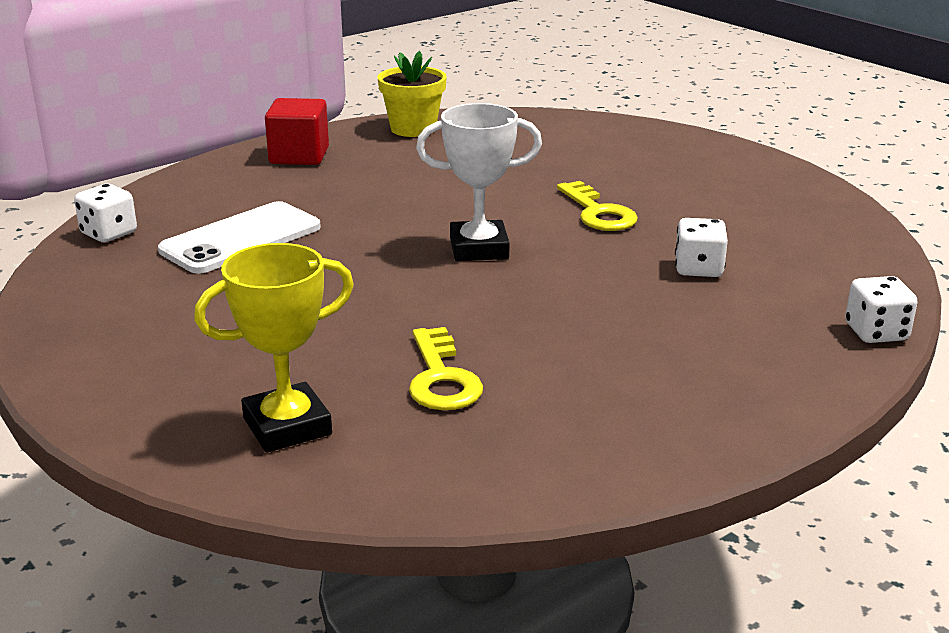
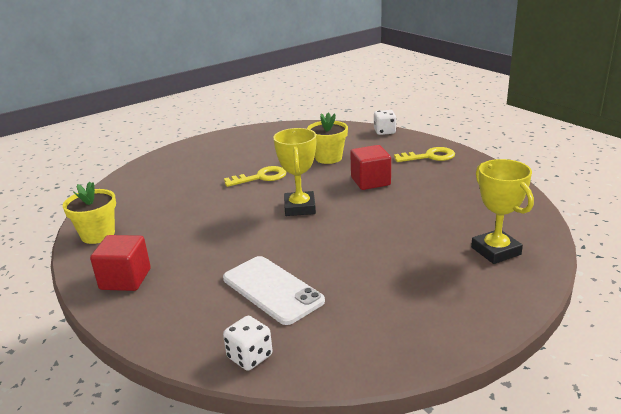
camera: 85 degrees left, 0 degrees up
yellow key [409,327,483,410] -> yellow key moved to [394,147,455,162]
white trophy [416,103,542,261] -> yellow trophy [273,128,316,216]
white dice [675,218,728,277] -> yellow flower pot [307,113,348,164]
none -> red cube [350,145,391,190]

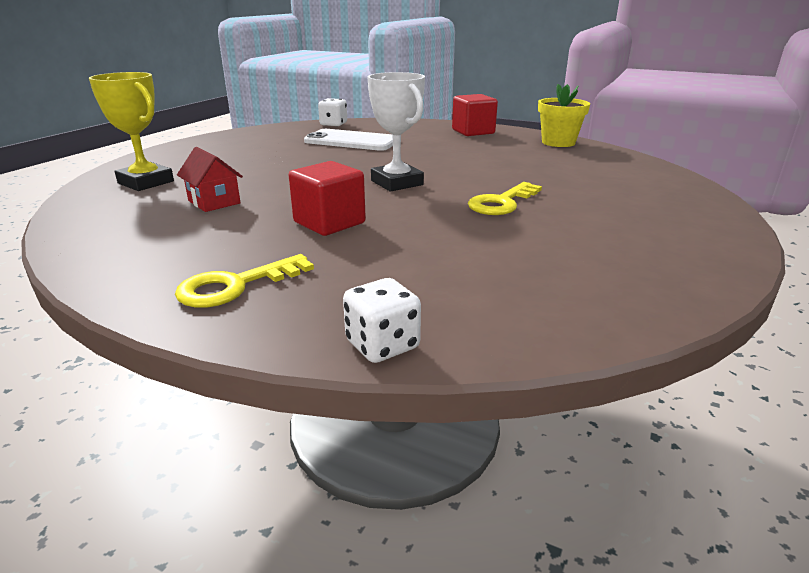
camera: 150 degrees right, 0 degrees up
yellow trophy [273,128,316,216] -> white trophy [367,72,425,192]
yellow flower pot [307,113,348,164] -> none
none -> red house [177,147,243,212]

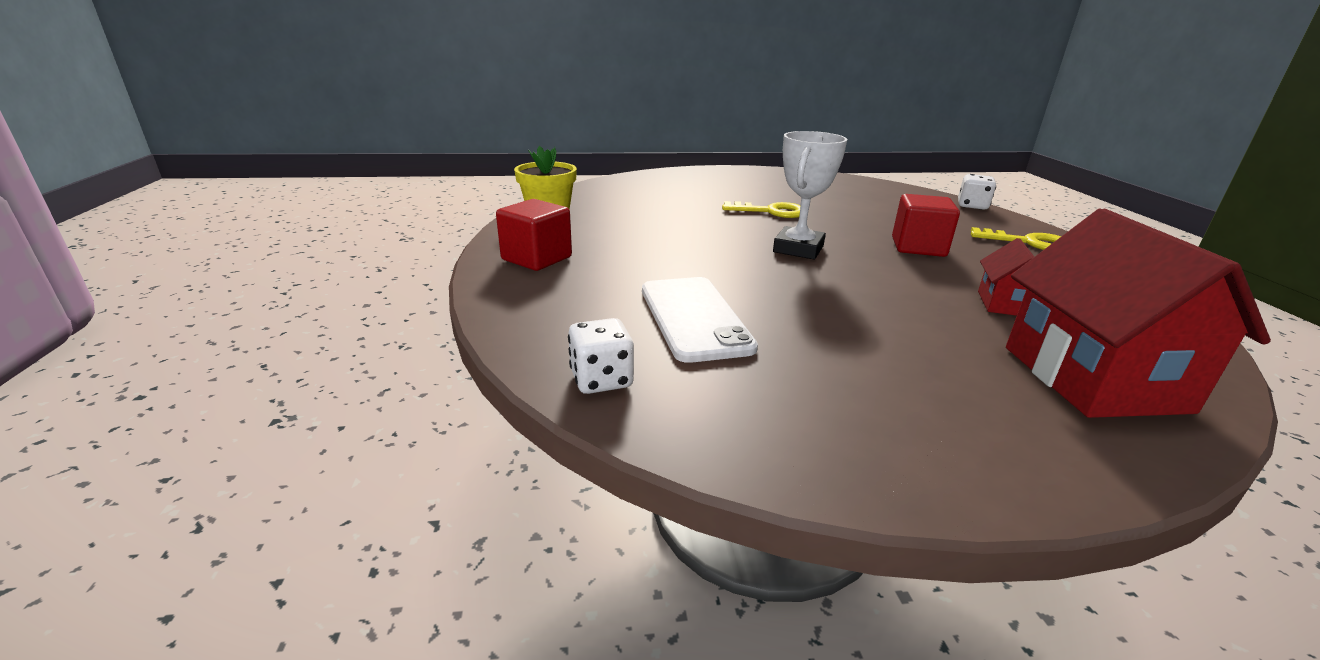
camera: 125 degrees left, 0 degrees up
yellow trophy [89,72,174,191] -> red house [1006,209,1271,418]

